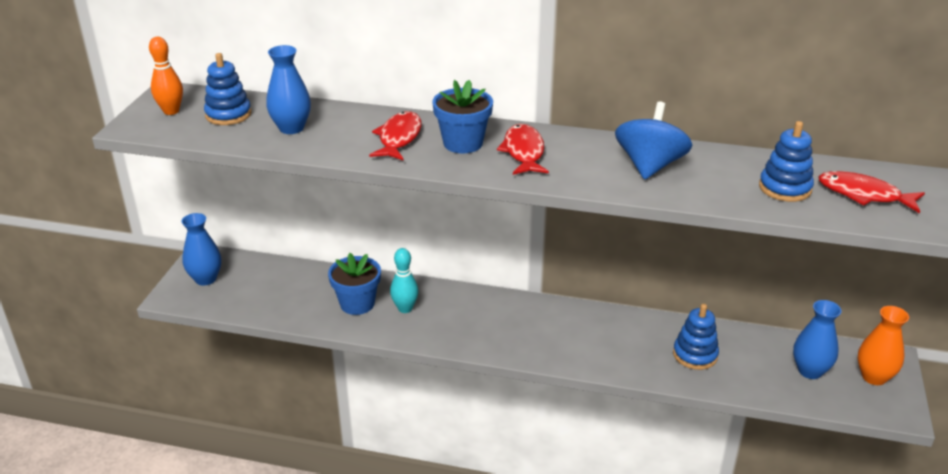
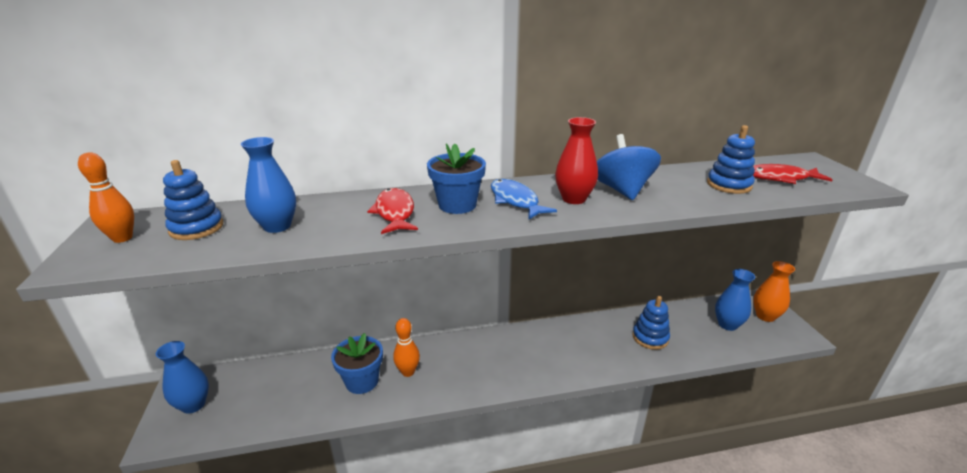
camera: 25 degrees left, 5 degrees down
turquoise bowling pin [390,248,419,313] -> orange bowling pin [393,318,420,377]
red fish [497,124,549,175] -> blue fish [491,179,557,220]
none -> red vase [555,117,598,204]

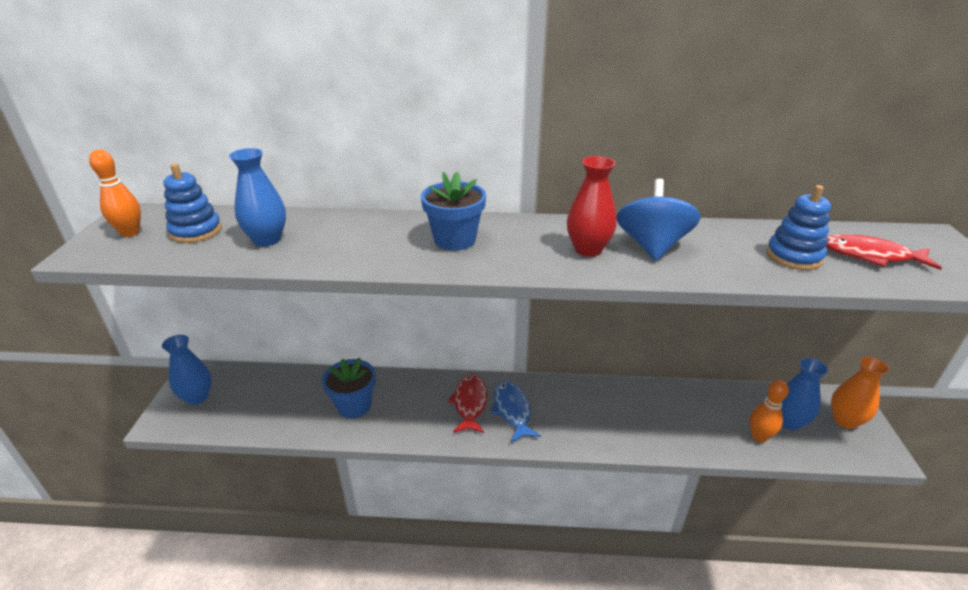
camera: 15 degrees right, 5 degrees up
red fish [367,188,418,234] -> red fish moved to [447,374,487,433]
orange bowling pin [393,318,420,377] -> orange bowling pin moved to [749,380,789,442]
blue fish [491,179,557,220] -> blue fish moved to [491,381,541,443]
blue stacking toy [632,296,670,350] -> none

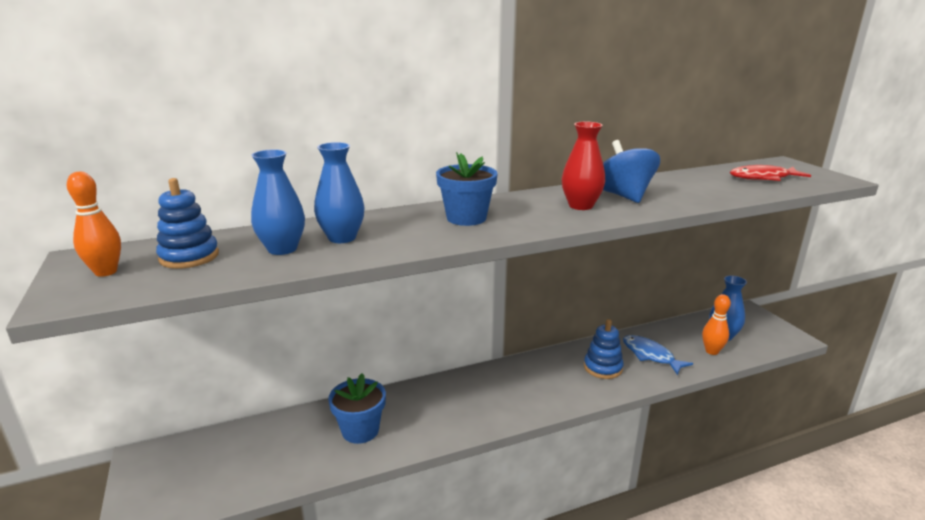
camera: 25 degrees left, 10 degrees down
blue vase [162,335,212,405] -> blue vase moved to [314,142,365,243]
red fish [447,374,487,433] -> none
blue fish [491,381,541,443] -> blue fish moved to [623,335,693,375]
blue stacking toy [766,185,831,270] -> blue stacking toy moved to [584,319,624,379]
orange vase [831,356,890,429] -> none

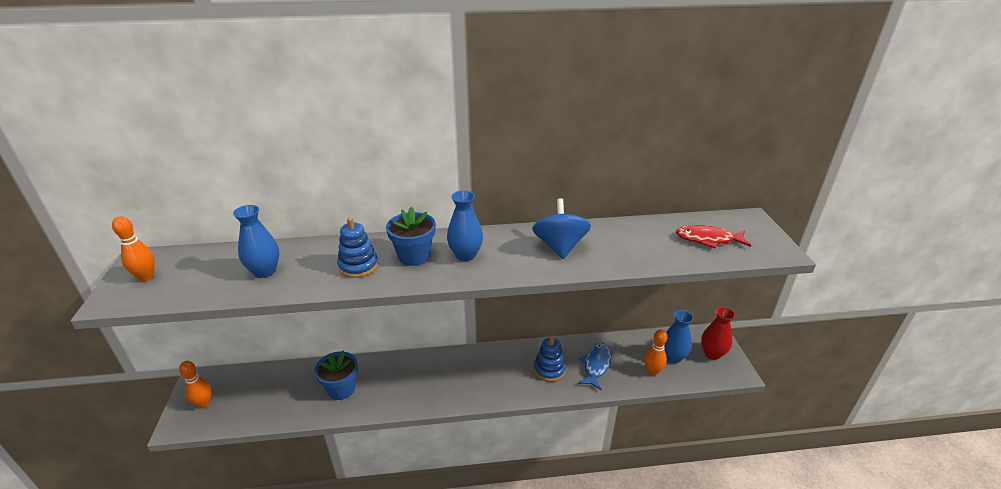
camera: 15 degrees right, 10 degrees up
blue stacking toy [156,178,219,269] -> blue stacking toy moved to [337,217,378,278]
blue vase [314,142,365,243] -> blue vase moved to [447,191,483,261]
red vase [562,122,605,210] -> red vase moved to [701,307,735,360]
blue fish [623,335,693,375] -> blue fish turned 45 degrees clockwise [578,343,612,390]
none -> orange bowling pin [179,361,211,408]

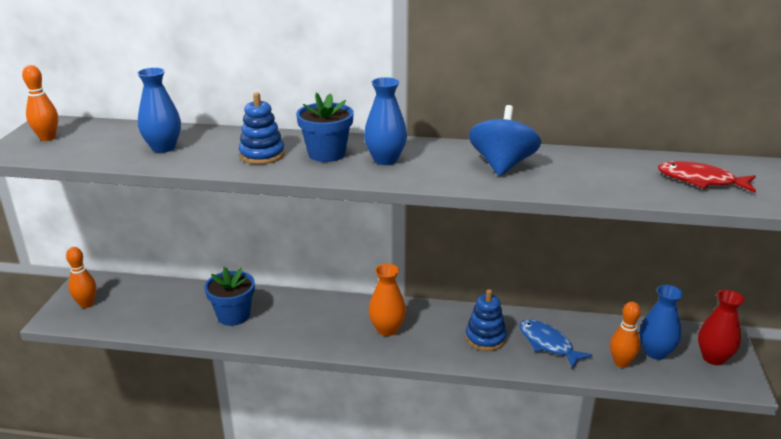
camera: 15 degrees right, 5 degrees down
blue fish [578,343,612,390] -> blue fish turned 75 degrees counterclockwise [519,319,592,369]
none -> orange vase [368,264,406,336]

